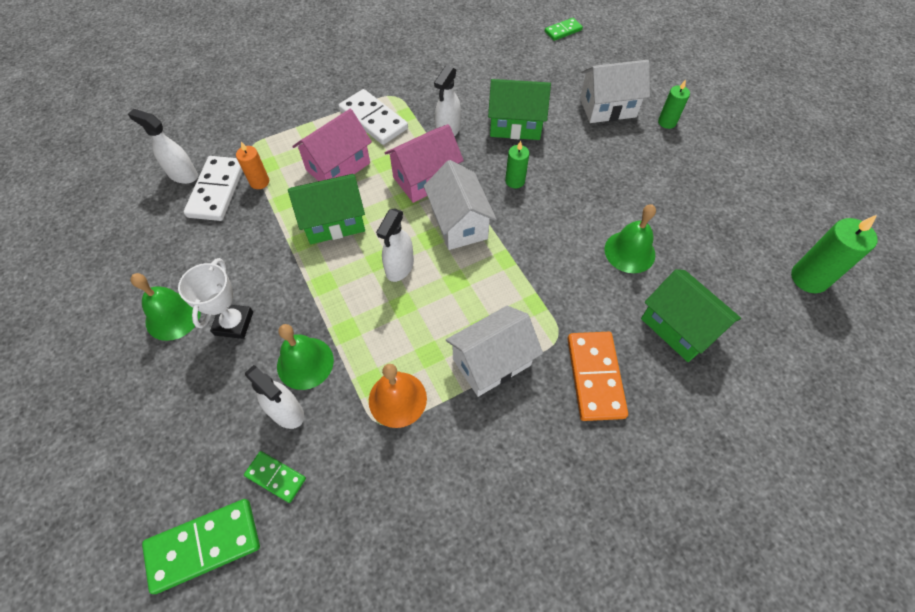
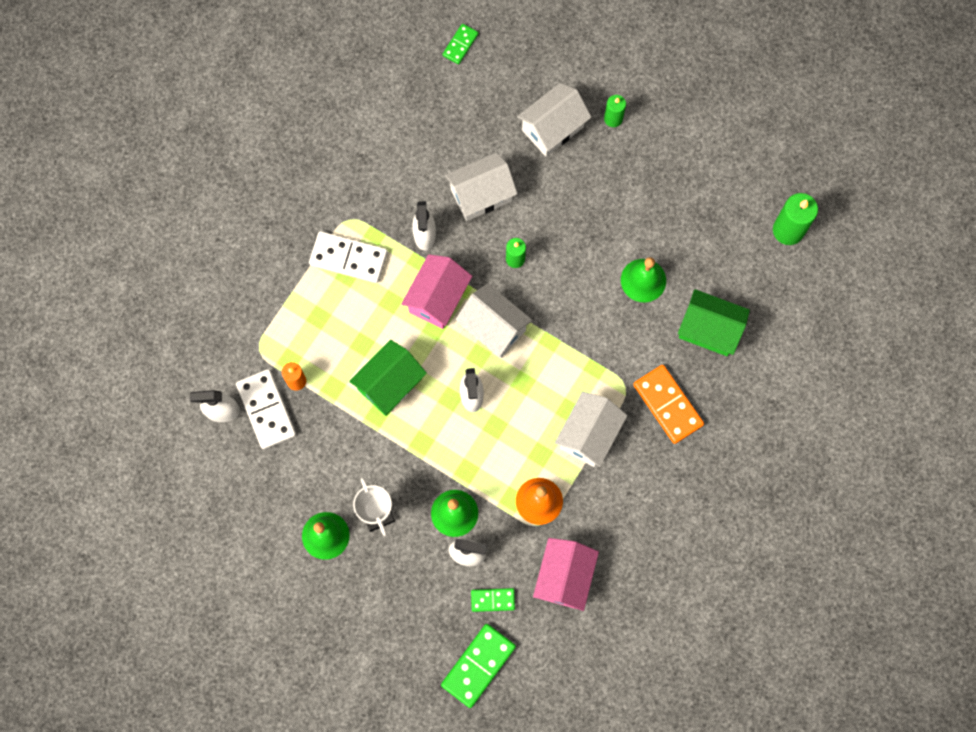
camera: 30 degrees left, 15 degrees up
pink house [292,109,372,181] -> pink house moved to [533,538,599,611]
green house [488,79,551,140] -> white house [445,152,518,221]

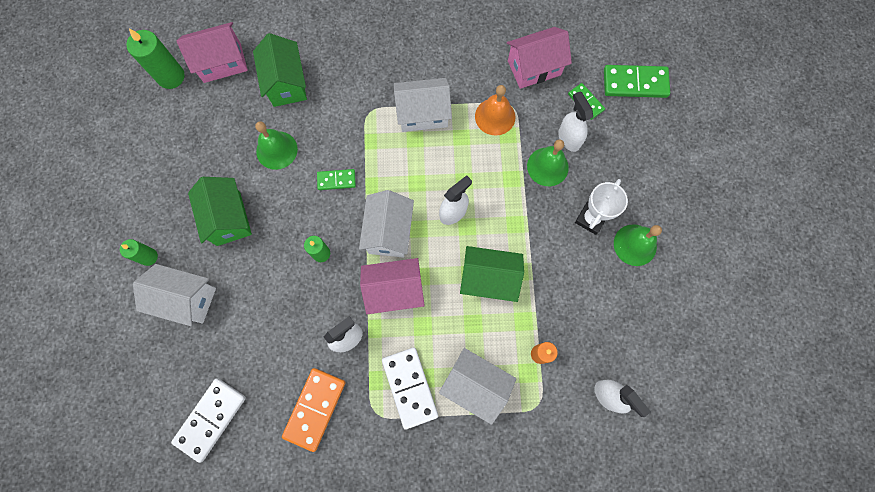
camera: 125 degrees left, 0 degrees up
white domino [236,369,296,449] -> white domino moved to [171,379,246,463]
green domino [442,24,479,64] -> green domino moved to [317,169,356,190]
white house [445,152,518,221] -> white house moved to [439,348,516,425]
orange domino [633,365,704,444] -> orange domino moved to [282,368,345,452]
none -> pink house [177,22,248,83]
none -> green house [188,177,252,246]

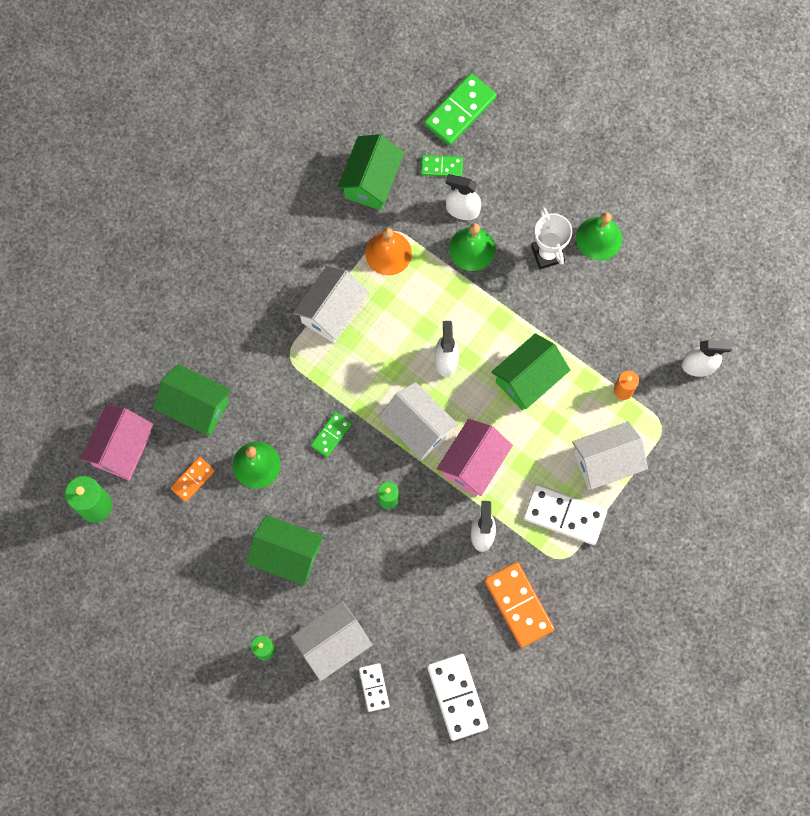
camera: 50 degrees left, 0 degrees up
pink house [507,27,572,89] -> green house [337,134,405,210]
none -> orange domino [170,457,215,502]
none -> white domino [359,663,390,712]

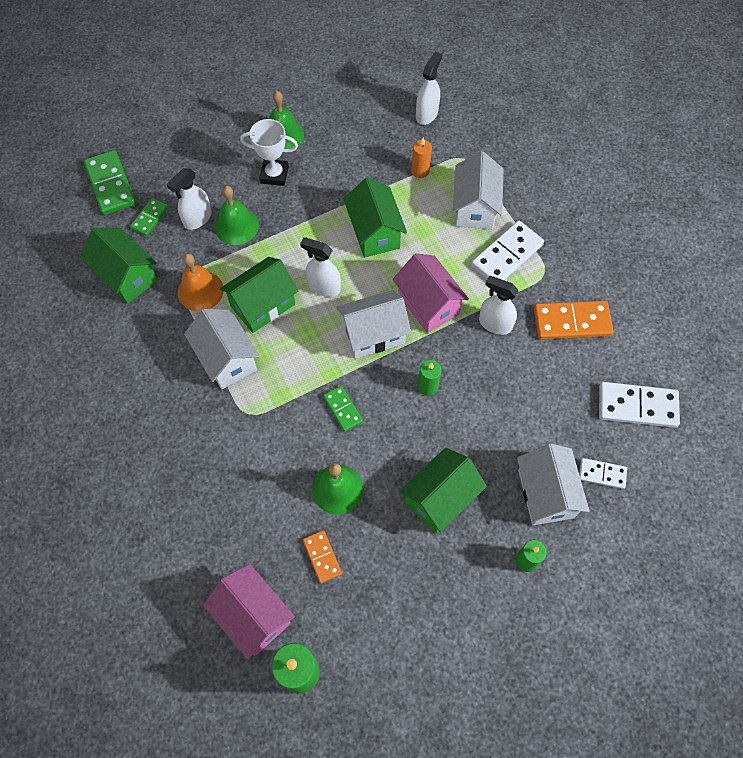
camera: 65 degrees left, 10 degrees down
green house [153,364,231,436] -> green house moved to [220,257,298,333]

